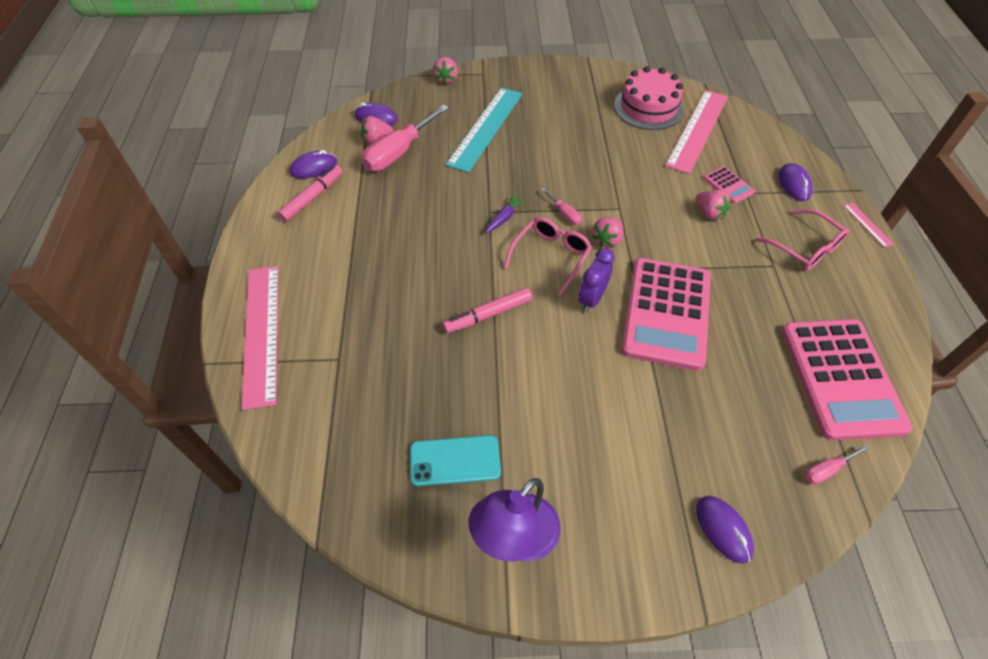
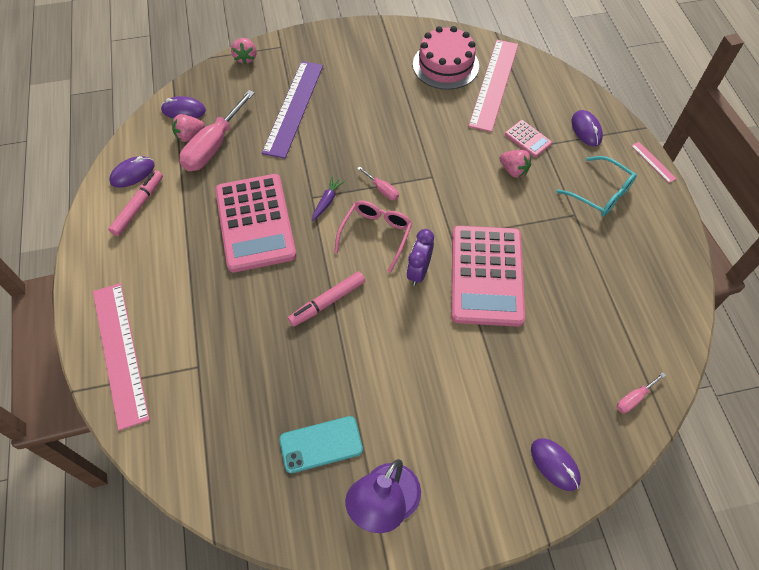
camera: 10 degrees left, 5 degrees up
turquoise ruler [446,88,522,173] -> purple ruler [262,61,323,159]
pink strawberry [592,217,624,248] -> none
pink glasses [755,209,849,271] -> turquoise glasses [557,156,637,216]
pink calculator [782,319,912,440] -> pink calculator moved to [215,174,297,272]

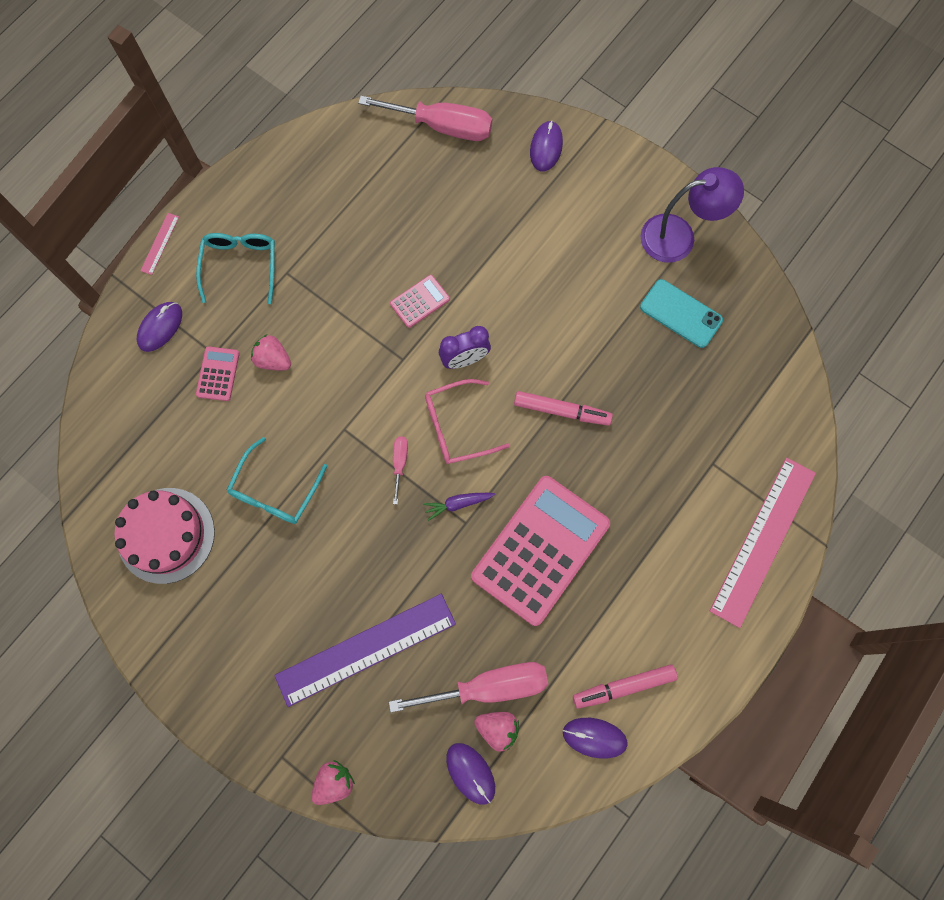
camera: 130 degrees left, 15 degrees up
pink calculator [451,226,525,327] -> pink calculator [390,275,450,328], size x0.43
pink ruler [468,40,518,132] -> none
pink strawberry [499,150,531,178] -> pink strawberry turned 60 degrees counterclockwise [251,335,291,370]
pink screwdriver [617,372,666,413] -> pink screwdriver [358,96,492,141], size x2.17
none -> turquoise glasses [227,437,327,524]

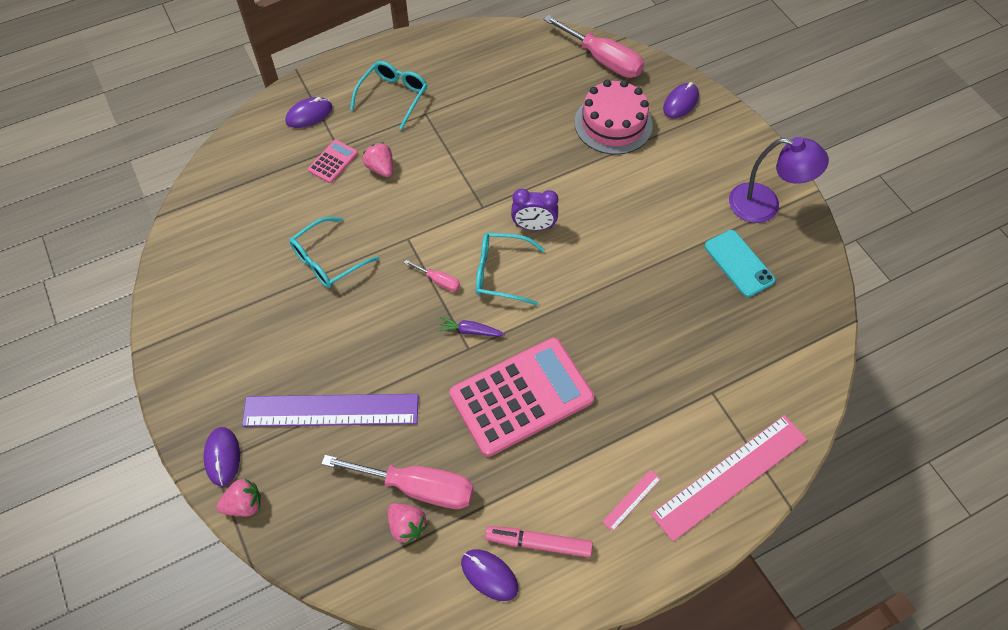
camera: 25 degrees right, 15 degrees down
pink cake [114,488,215,584] -> pink cake moved to [575,80,653,155]
pink ruler [140,213,179,275] -> pink ruler moved to [602,470,661,532]
pink calculator [390,275,450,328] -> none
pink screwdriver [393,436,408,505] -> pink screwdriver turned 90 degrees clockwise [404,260,460,291]
pink glasses [425,379,510,464] -> turquoise glasses [476,233,545,305]
purple mouse [446,743,495,805] -> purple mouse moved to [204,427,240,486]
pink marker [514,391,613,426] -> none

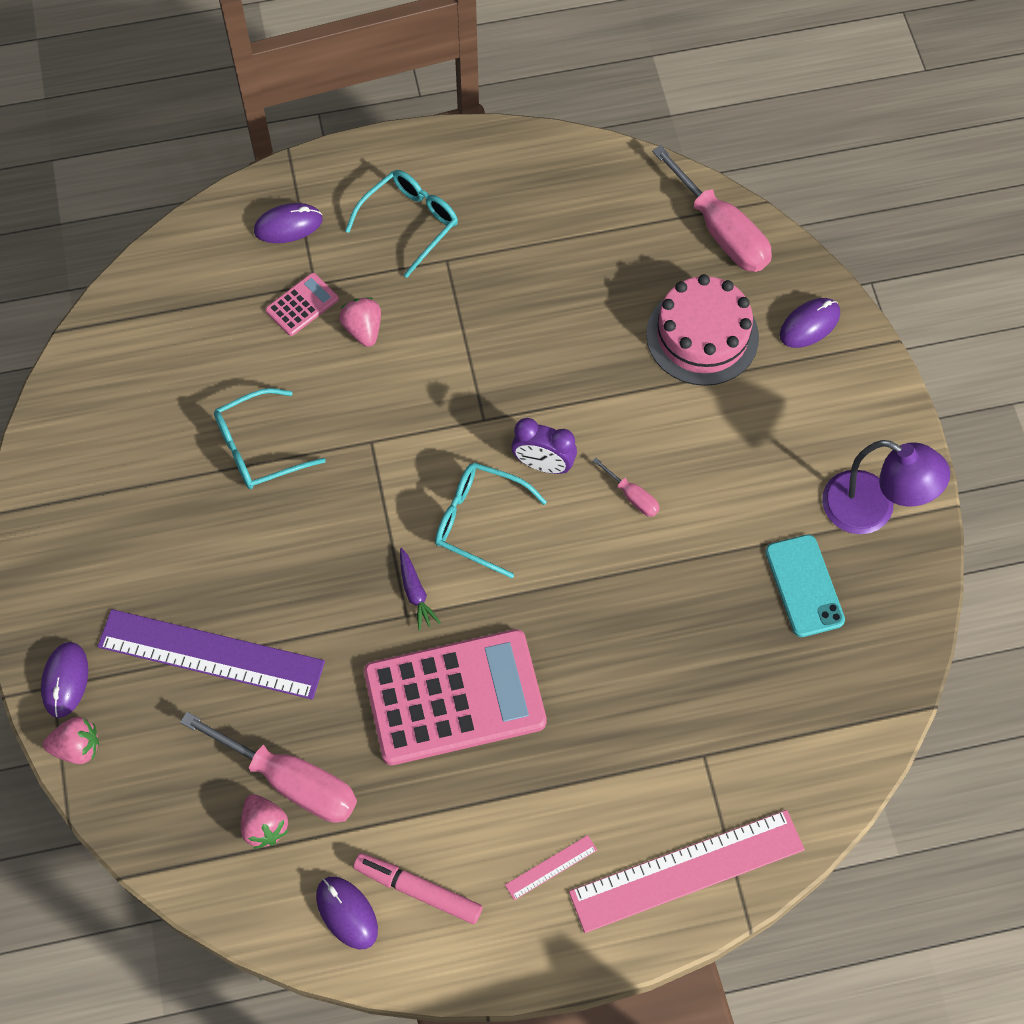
camera: 15 degrees right, 5 degrees up
pink screwdriver [404,260,460,291] -> pink screwdriver moved to [593,458,660,517]
purple carrot [437,316,505,337] -> purple carrot turned 135 degrees counterclockwise [400,548,441,631]

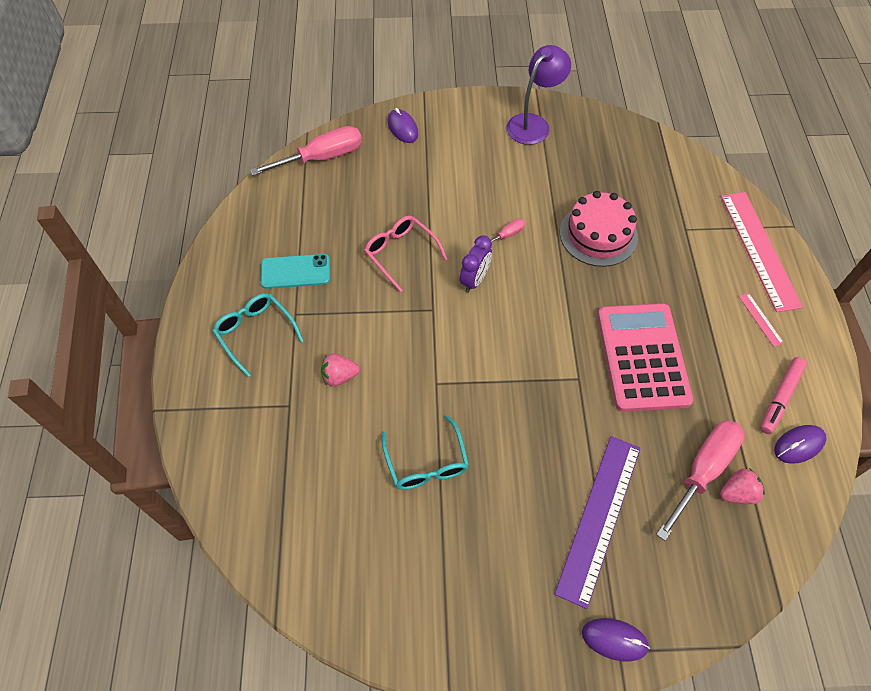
camera: 80 degrees left, 5 degrees down
pink strawberry [43,716,99,764] -> none
purple mouse [254,203,323,243] -> none
pink calculator [265,273,339,336] -> none
purple carrot [400,548,441,631] -> none
turquoise glasses [435,462,547,578] -> none
pink cake [646,274,759,386] -> pink cake moved to [560,191,638,267]
turquoise phone [765,535,845,637] -> turquoise phone moved to [261,254,330,289]
none -> pink glasses [364,216,448,292]

